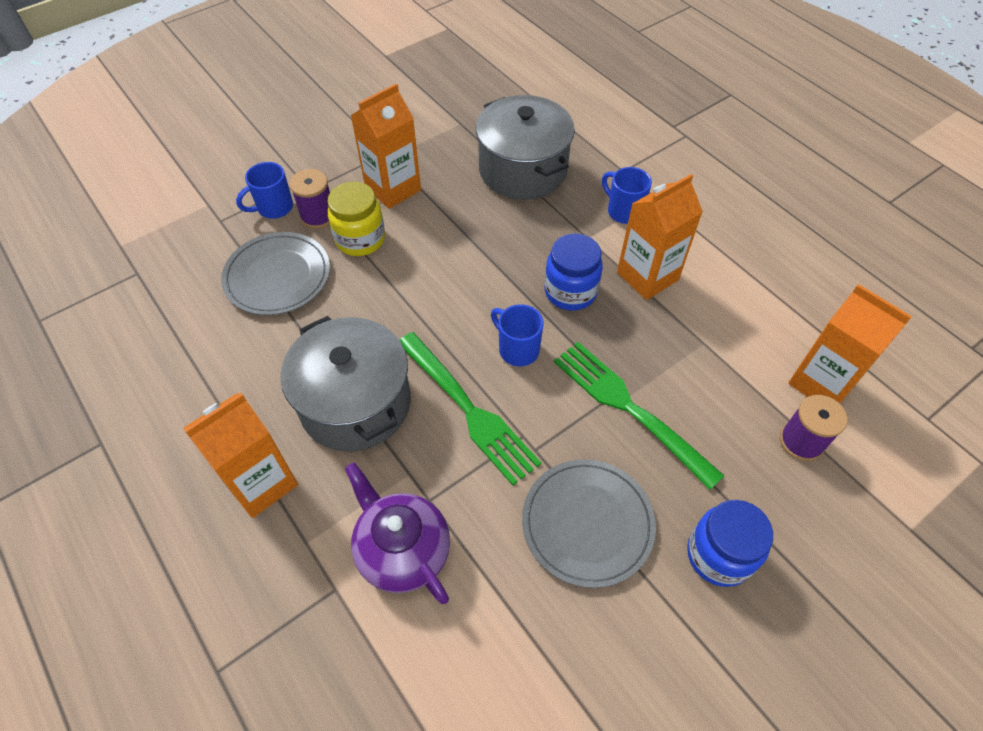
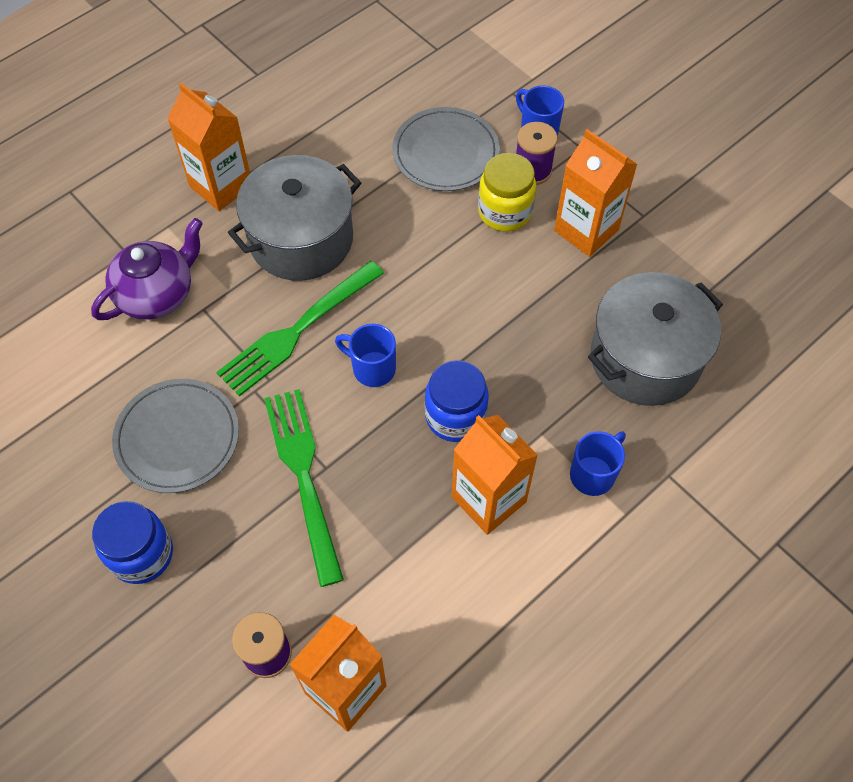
camera: 85 degrees right, 5 degrees up
blue mug [491,304,543,366] -> blue mug turned 105 degrees counterclockwise [335,324,396,387]
green fork [554,342,725,490] -> green fork turned 60 degrees counterclockwise [264,389,344,587]

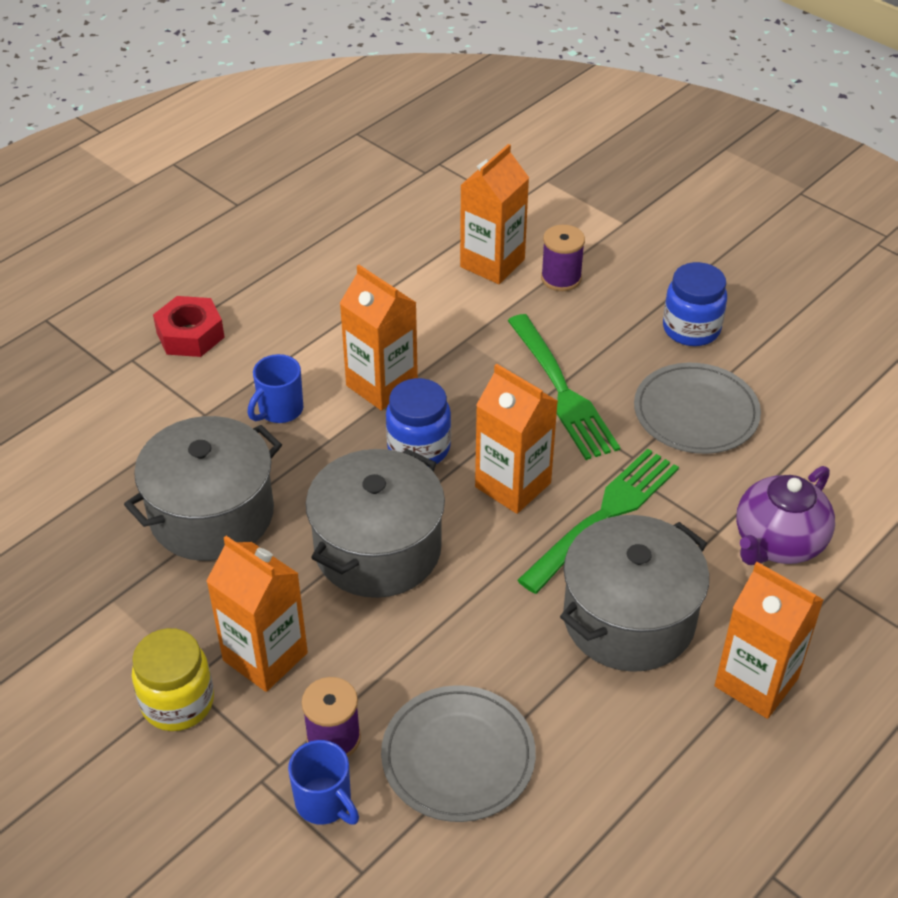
camera: 175 degrees right, 15 degrees down
blue mug [335,324,396,387] -> orange carton [475,364,558,514]
yellow jar [478,153,536,232] -> yellow jar moved to [132,628,214,731]
none -> red nut [153,296,225,357]
none -> grey pot [306,449,445,598]

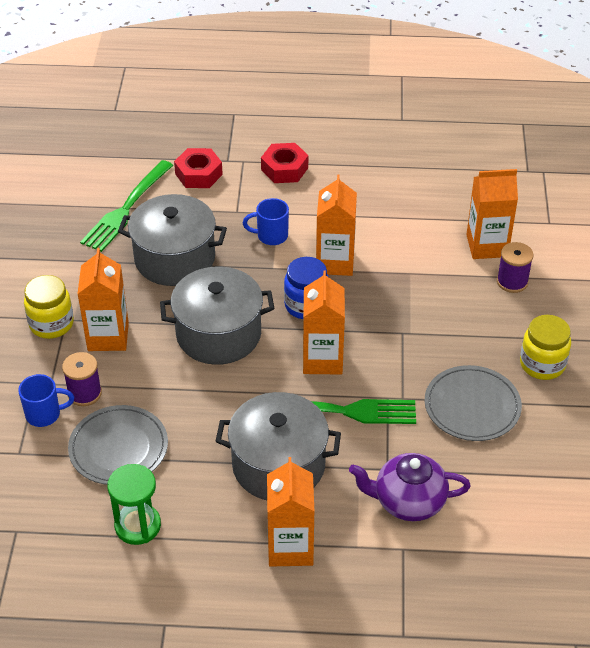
camera: 50 degrees right, 0 degrees up
blue mug [288,740,359,825] -> blue mug turned 105 degrees counterclockwise [18,374,74,427]
green fork [508,314,620,460] -> green fork moved to [80,160,173,252]
blue jar [663,262,727,346] -> yellow jar [520,315,571,380]
none -> green hourglass [107,464,161,545]
none -> red nut [174,148,223,188]

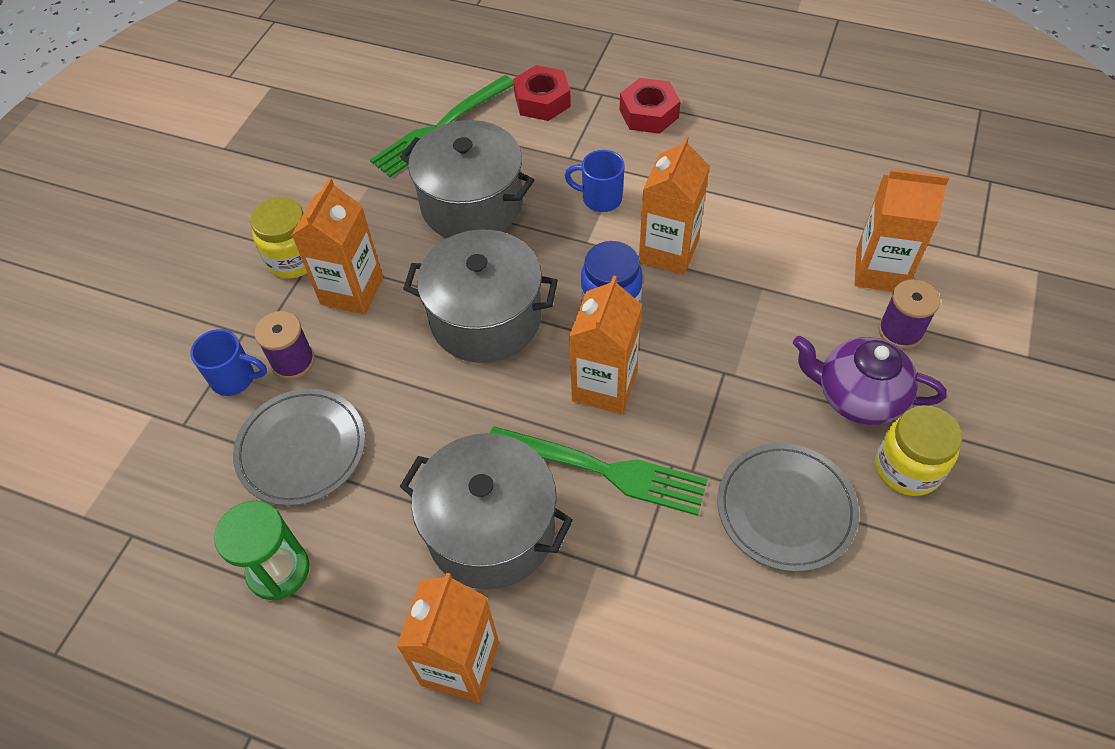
camera: 20 degrees right, 10 degrees up
purple teapot [349,453,471,521] -> purple teapot moved to [793,336,947,425]

